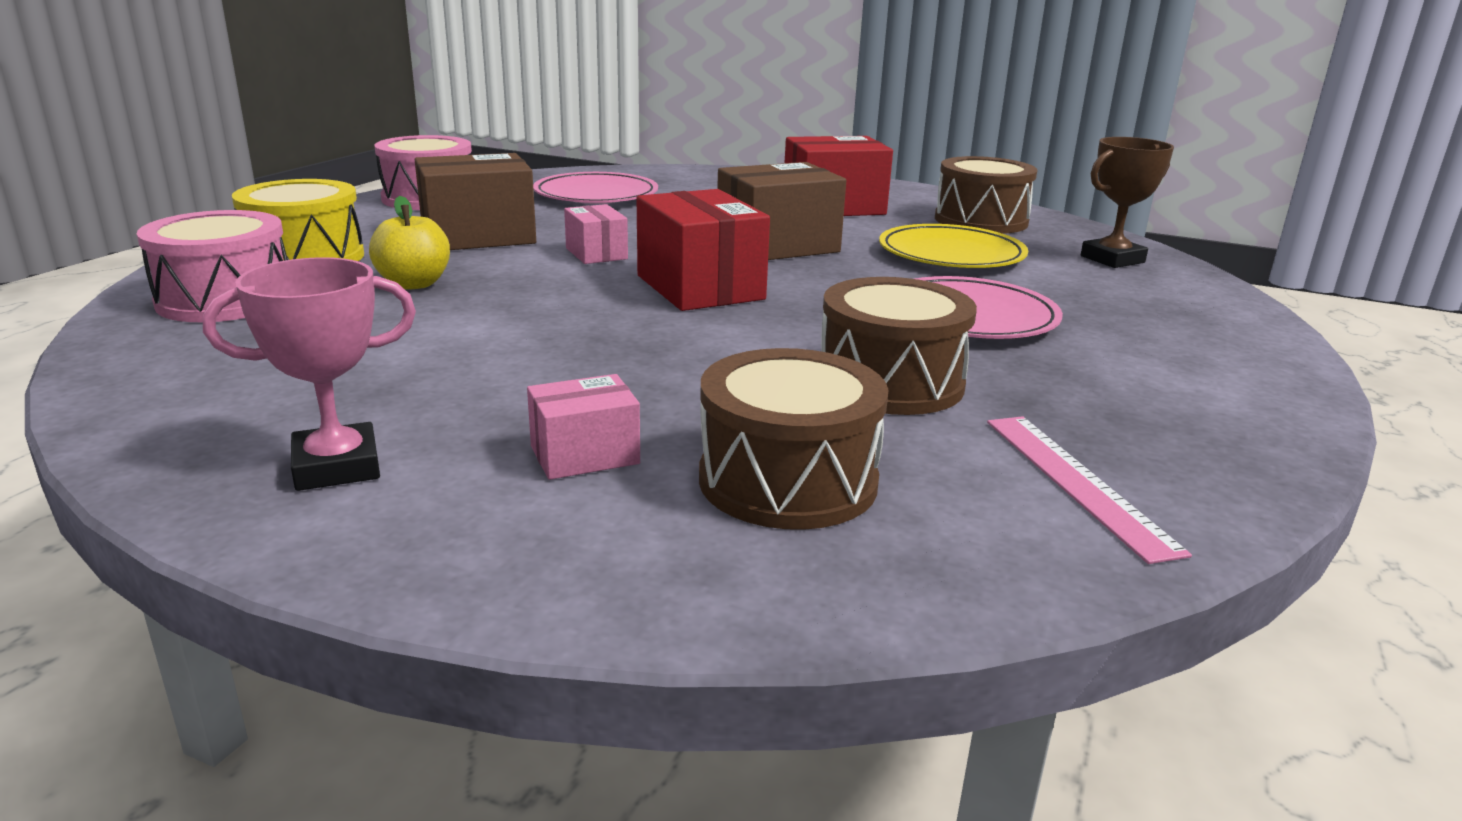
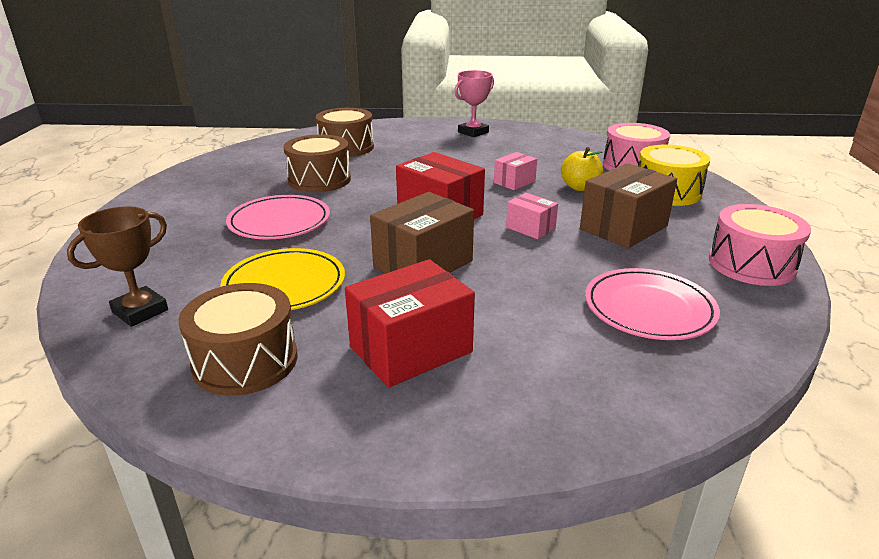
camera: 160 degrees right, 5 degrees up
pink box [527,374,640,480] -> pink box moved to [494,152,537,190]
pink ruler [987,416,1192,564] -> none

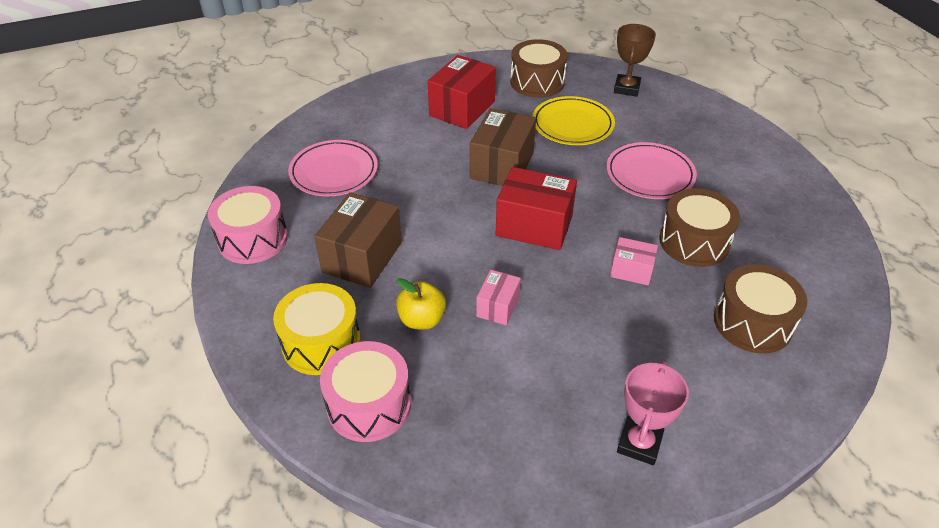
camera: 155 degrees right, 15 degrees up
pink box [506,193,558,239] -> pink box moved to [610,237,658,285]

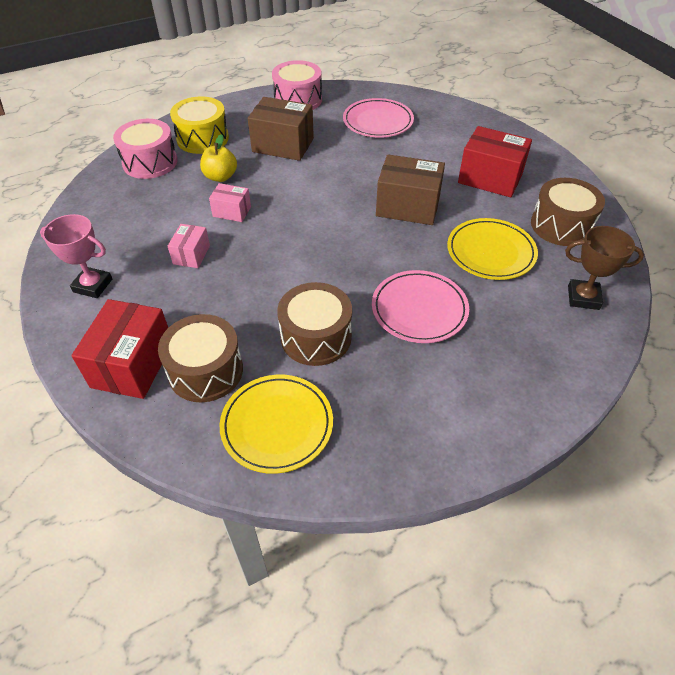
camera: 85 degrees right, 5 degrees up
red box [496,167,577,250] -> red box moved to [71,299,168,399]
pink box [610,237,658,285] -> pink box moved to [168,224,210,268]
none -> yellow plate [220,375,333,474]

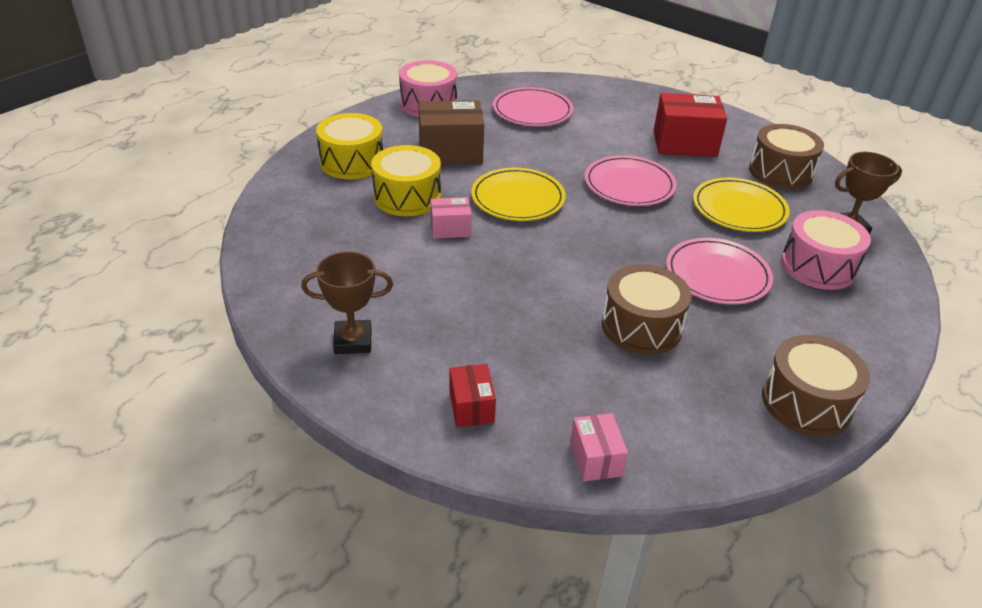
camera: 25 degrees left, 10 degrees down
pink trophy [40,214,112,298] -> brown trophy [301,251,393,354]
red box [71,299,168,399] -> red box [449,364,496,427], size x0.55
pink drum [113,119,177,179] -> pink drum moved to [781,210,871,290]
brown drum [158,314,243,402] -> brown drum moved to [762,335,870,437]
pink box [168,224,210,268] -> pink box moved to [570,413,628,482]
yellow apple [200,134,237,182] -> yellow drum [371,145,441,216]
yellow plate [220,375,333,474] -> yellow plate moved to [471,168,566,221]
brown box [376,155,445,225] -> pink plate [585,155,677,206]

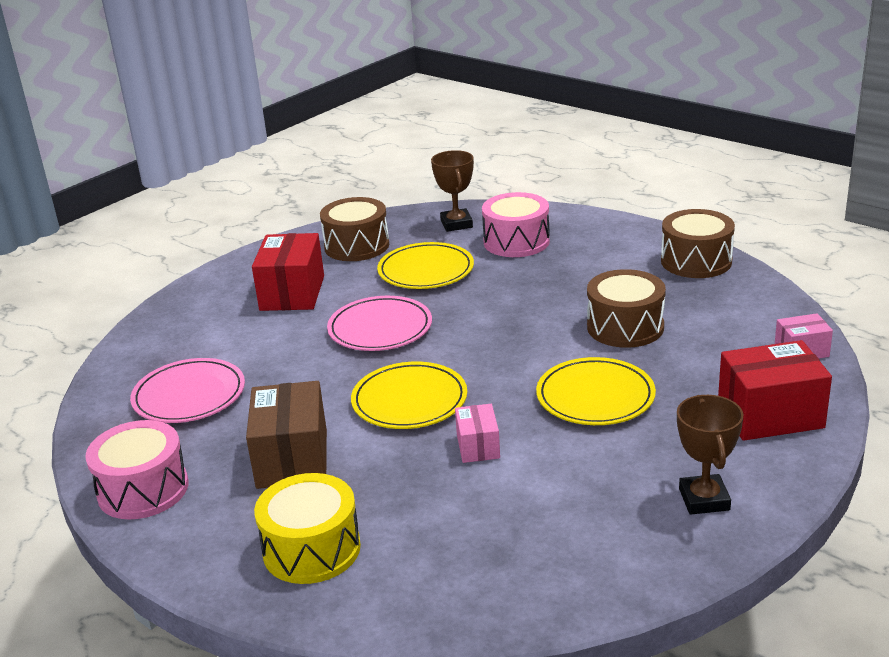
camera: 85 degrees left, 10 degrees down
yellow drum [371,145,441,216] -> none
red box [449,364,496,427] -> red box [718,340,832,441], size x1.83
pink plate [666,238,773,305] -> none
none -> yellow plate [536,357,656,425]

